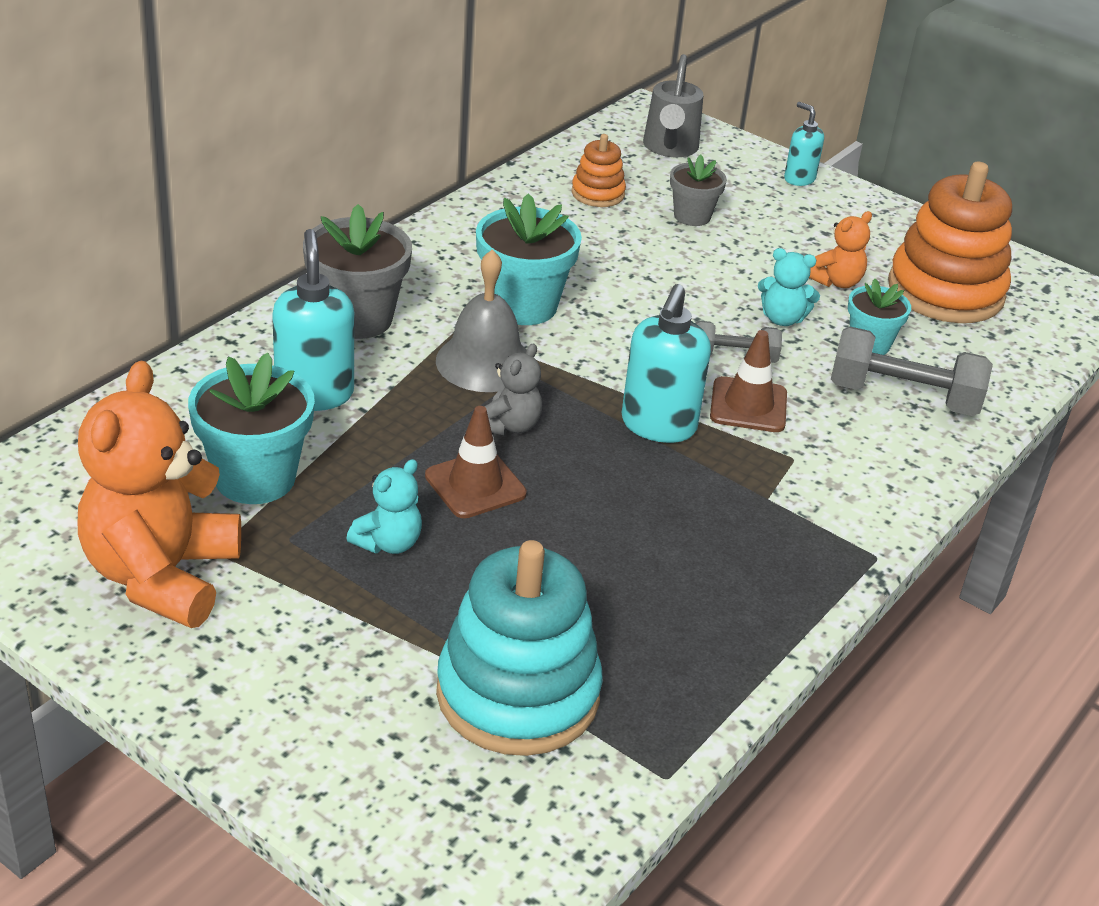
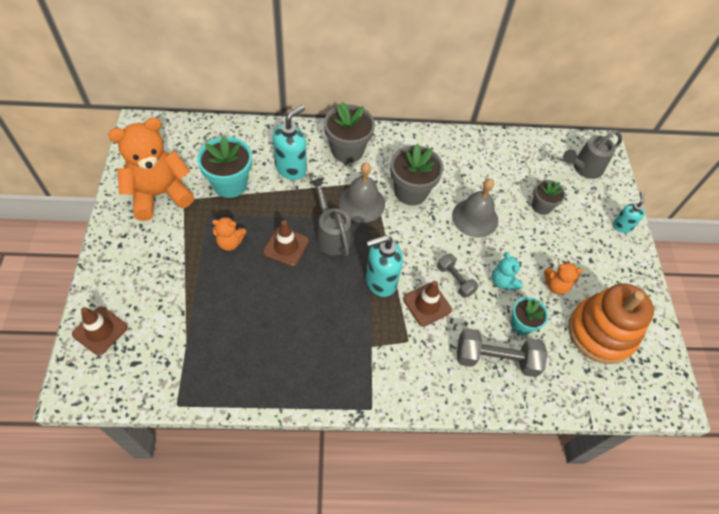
camera: 50 degrees right, 20 degrees up
turquoise teddy bear [346,459,422,554] -> orange teddy bear [212,216,246,251]
turquoise stacking toy [436,540,603,756] -> none
turquoise flower pot [476,193,582,325] -> grey flower pot [390,143,443,205]
grey teddy bear [484,343,542,435] -> grey watering can [310,178,351,256]
orange stacking toy [571,134,626,207] -> none
grey dumbbell [831,327,993,416] -> grey dumbbell turned 60 degrees counterclockwise [457,328,548,377]
none -> brown traffic cone [72,307,128,356]
none -> grey bell [452,178,498,238]

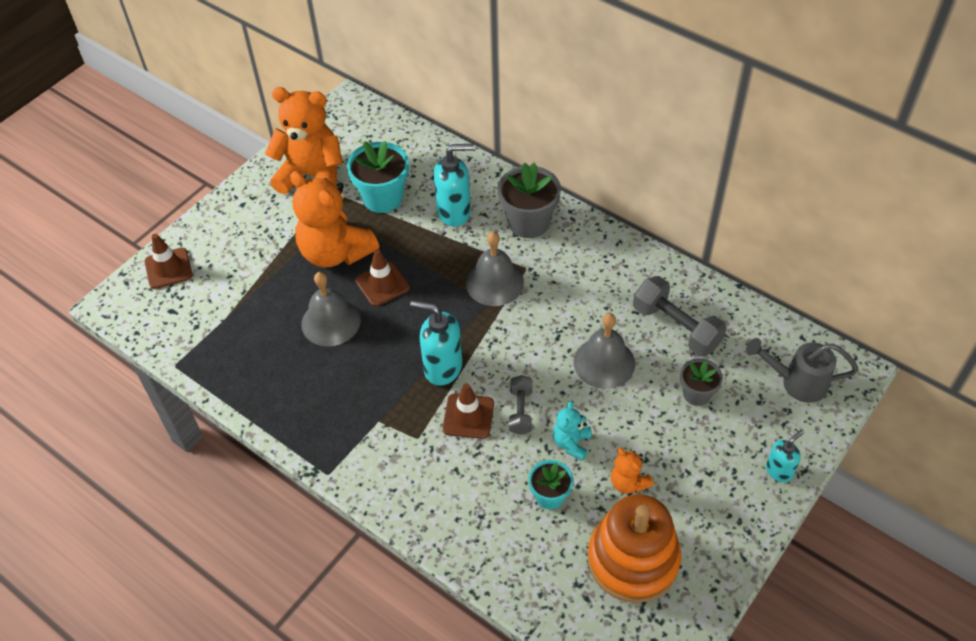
camera: 45 degrees right, 5 degrees down
orange teddy bear [212,216,246,251] -> orange teddy bear [290,171,379,267], size x2.14
grey watering can [310,178,351,256] -> none
grey flower pot [390,143,443,205] -> none
grey dumbbell [457,328,548,377] -> grey dumbbell moved to [633,276,727,357]
none -> grey bell [301,272,361,347]

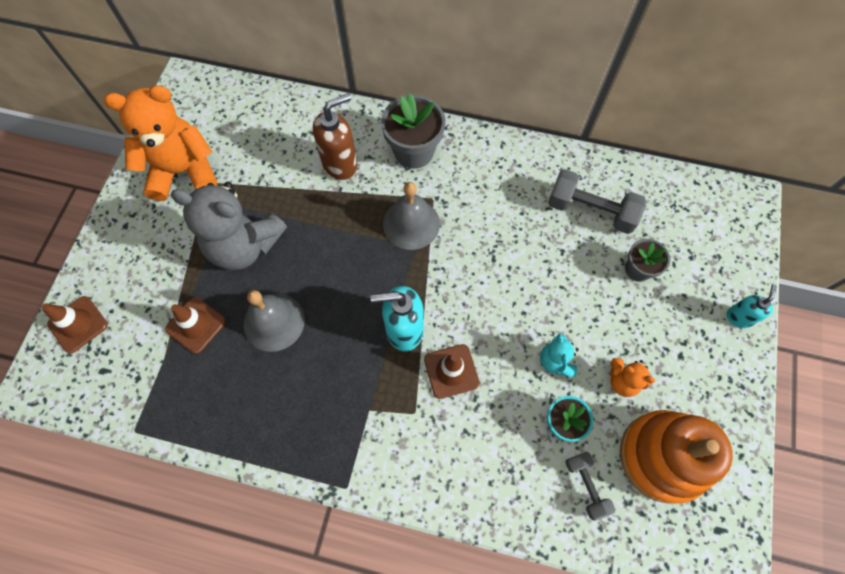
camera: 25 degrees left, 15 degrees up
orange teddy bear [290,171,379,267] -> grey teddy bear [170,182,287,270]
turquoise flower pot [347,141,409,213] -> none
brown traffic cone [355,249,410,306] -> brown traffic cone moved to [165,297,226,354]
turquoise soap dispenser [434,144,474,227] -> brown soap dispenser [313,94,357,180]
grey dumbbell [509,375,532,435] -> grey dumbbell moved to [565,452,616,520]
grey bell [574,313,635,389] -> none
grey watering can [746,338,859,403] -> none

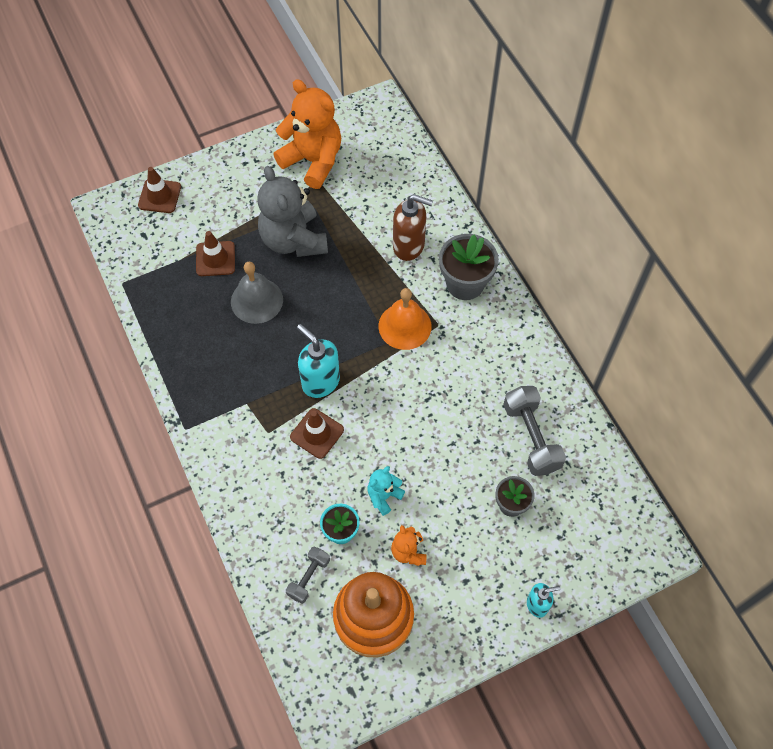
camera: 50 degrees right, 5 degrees down
grey bell [383,182,440,250] -> orange bell [379,288,432,350]

